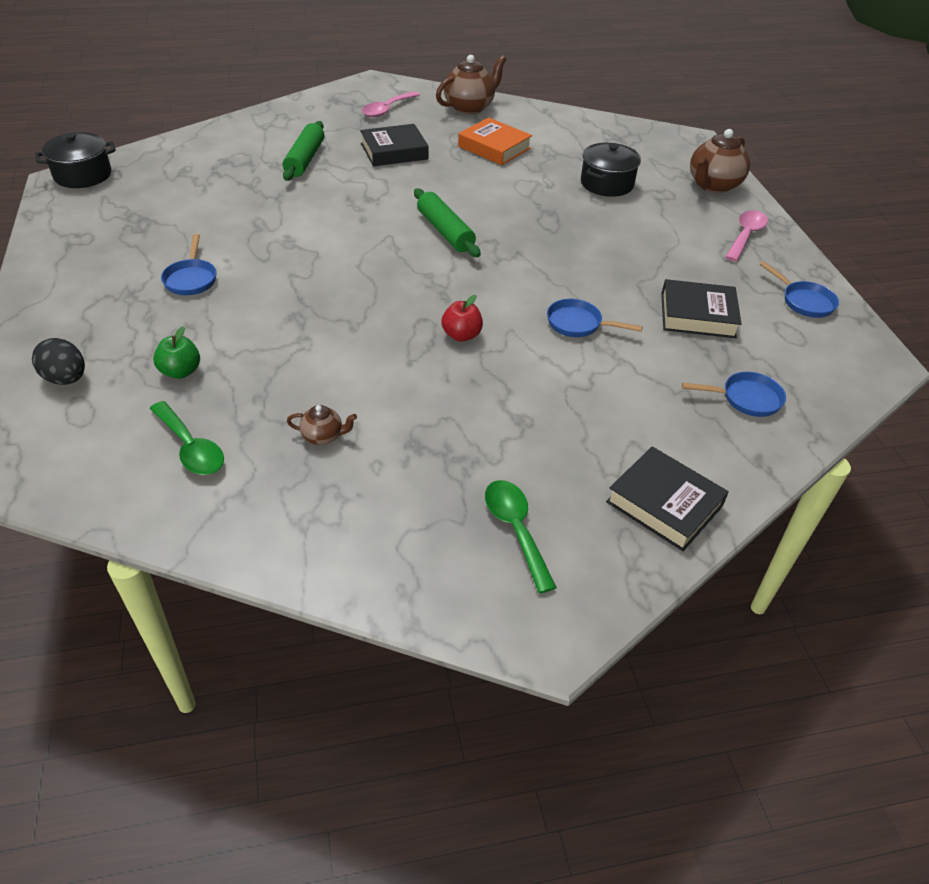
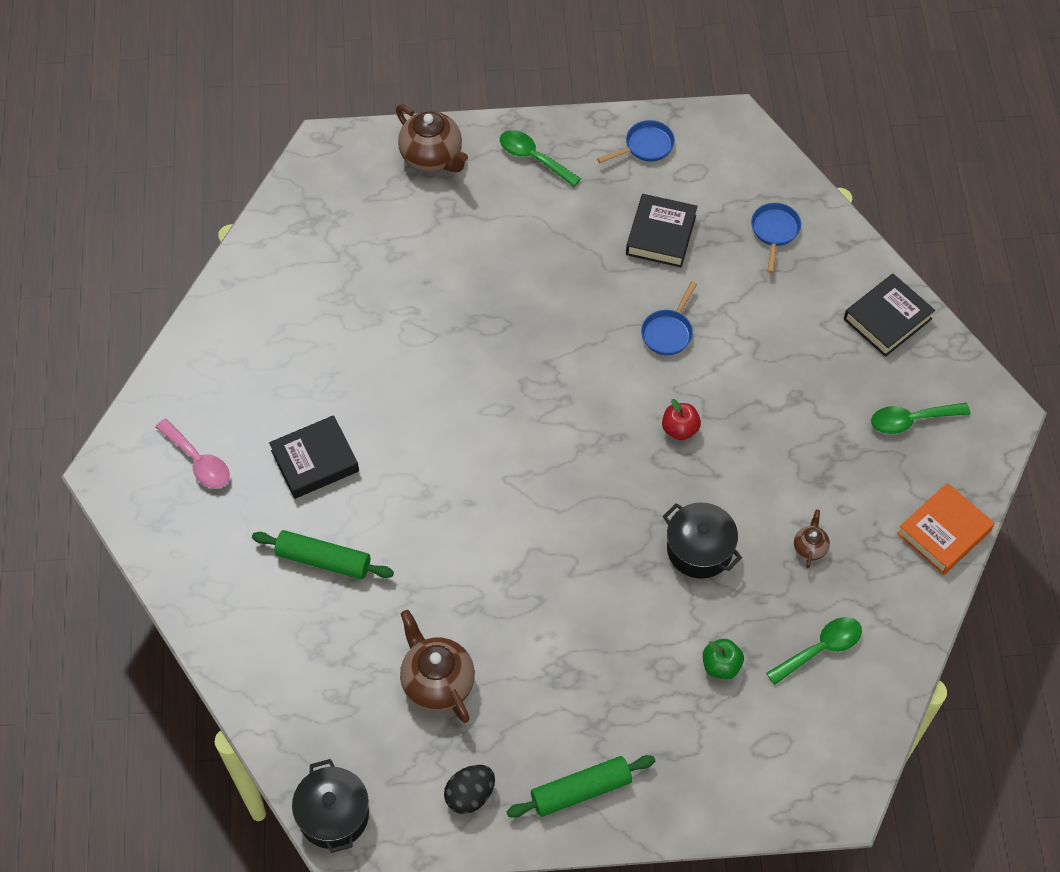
camera: 80 degrees left, 15 degrees up
black egg [32,338,85,385] -> black egg moved to [444,765,495,814]
blue pan [161,234,216,295] -> none
black book [360,124,428,166] -> black book turned 75 degrees clockwise [269,415,359,499]
green rolling pin [414,189,481,257] -> green rolling pin moved to [507,755,655,818]
brown teapot [436,55,507,114] -> brown teapot moved to [400,610,475,723]
orange book [458,117,532,165] -> orange book moved to [897,483,994,575]
black pot [581,143,641,197] -> black pot moved to [663,502,742,579]
pink spoon [725,210,768,262] -> green spoon [500,130,581,187]

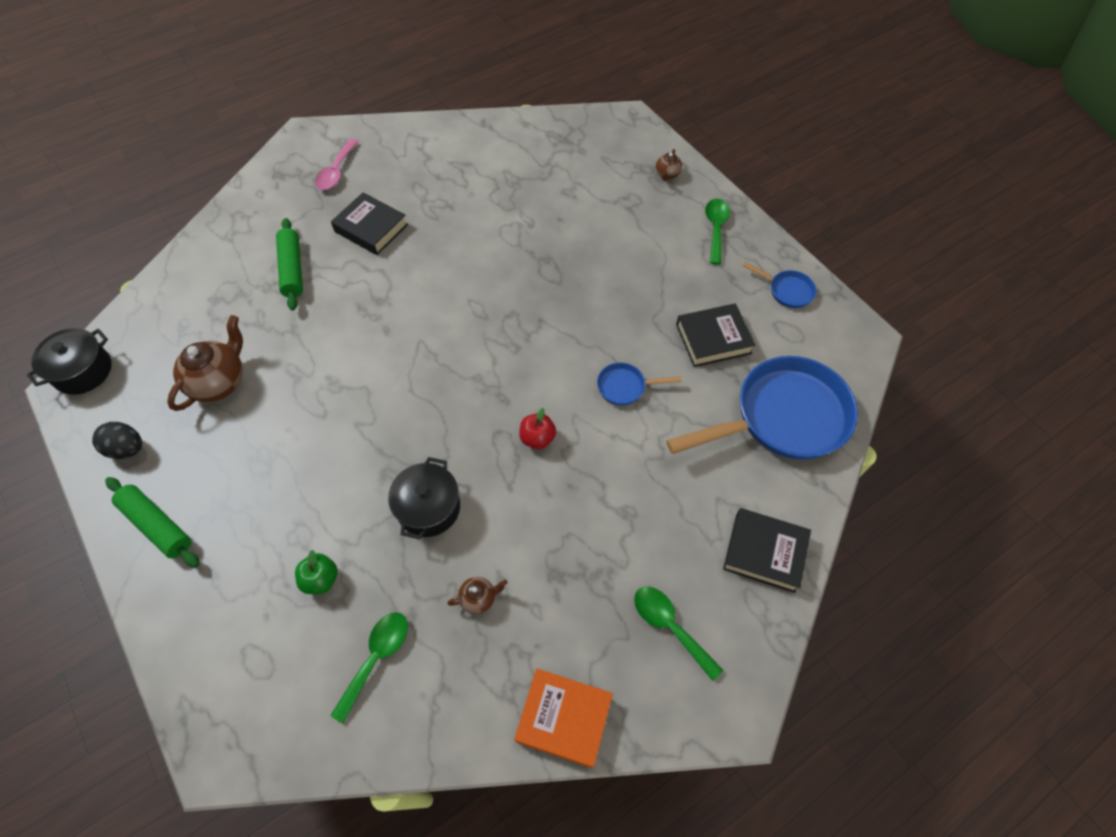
camera: 60 degrees right, 0 degrees up
brown teapot [396,104,468,172] -> brown teapot [656,149,682,181], size x0.50
blue pan [751,203,801,273] -> blue pan [666,356,858,460], size x2.32
green spoon [766,617,862,685] -> green spoon turned 90 degrees counterclockwise [330,612,408,724]

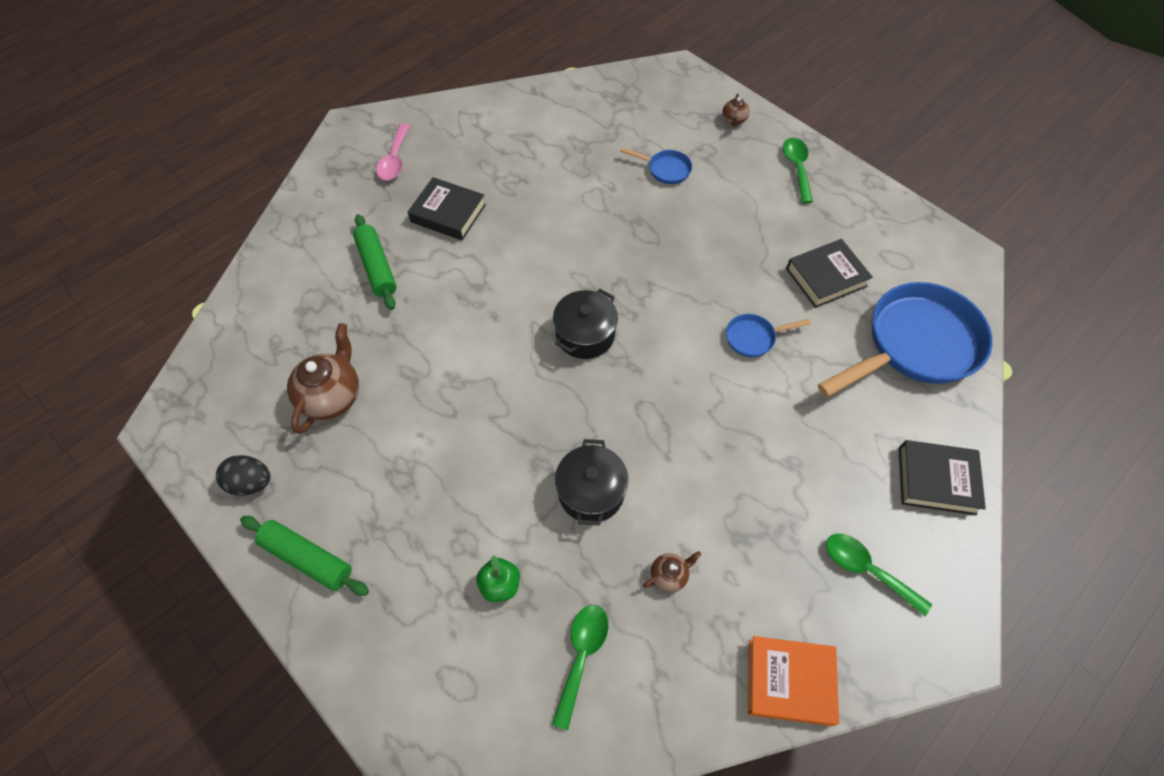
camera: 10 degrees left, 0 degrees up
black pot [27,328,112,395] -> black pot moved to [553,289,618,359]
red apple [519,408,556,449] -> none
blue pan [743,262,817,308] -> blue pan moved to [620,147,692,184]

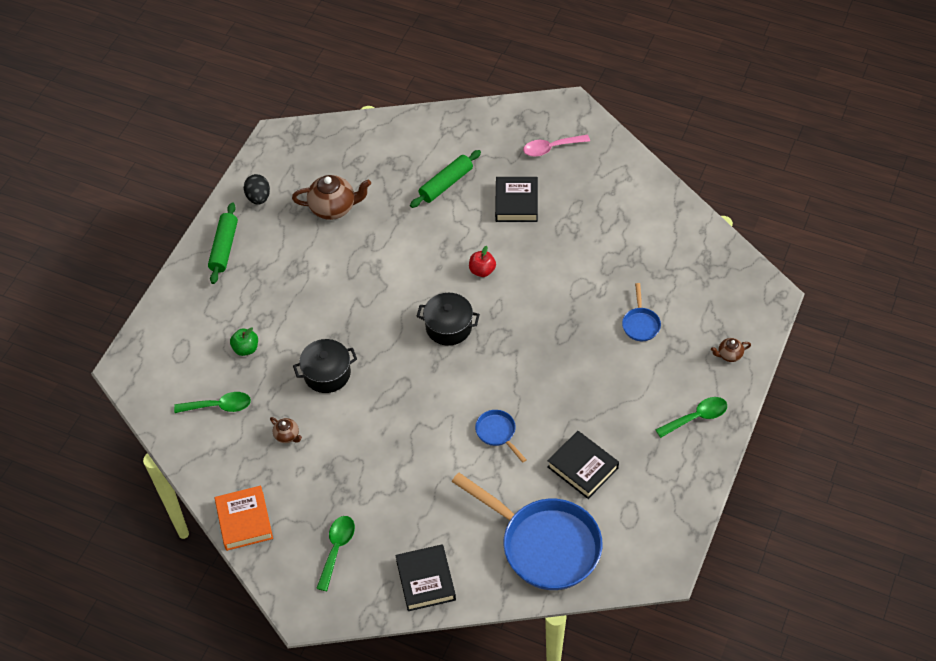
camera: 70 degrees right, 5 degrees down
none -> red apple [469,246,496,277]

